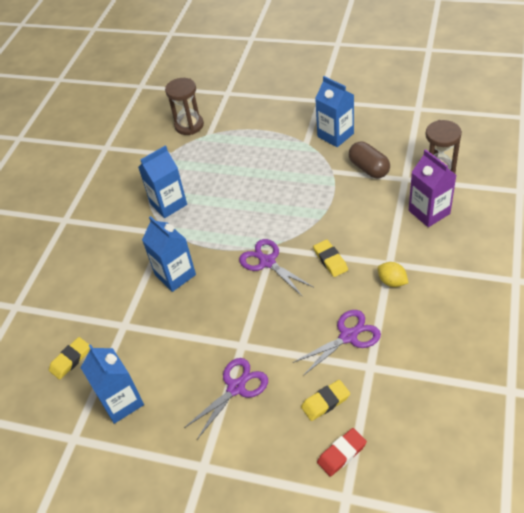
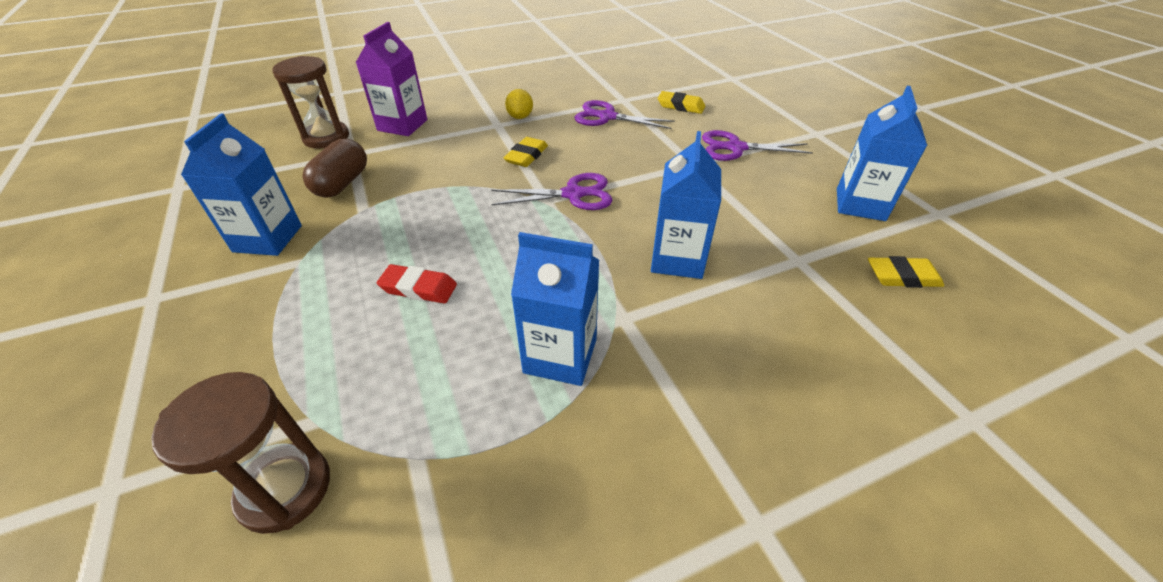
camera: 135 degrees left, 5 degrees down
purple scissors [239,239,313,297] -> purple scissors turned 105 degrees counterclockwise [491,173,613,210]
red eraser [317,428,367,477] -> red eraser moved to [377,264,457,303]

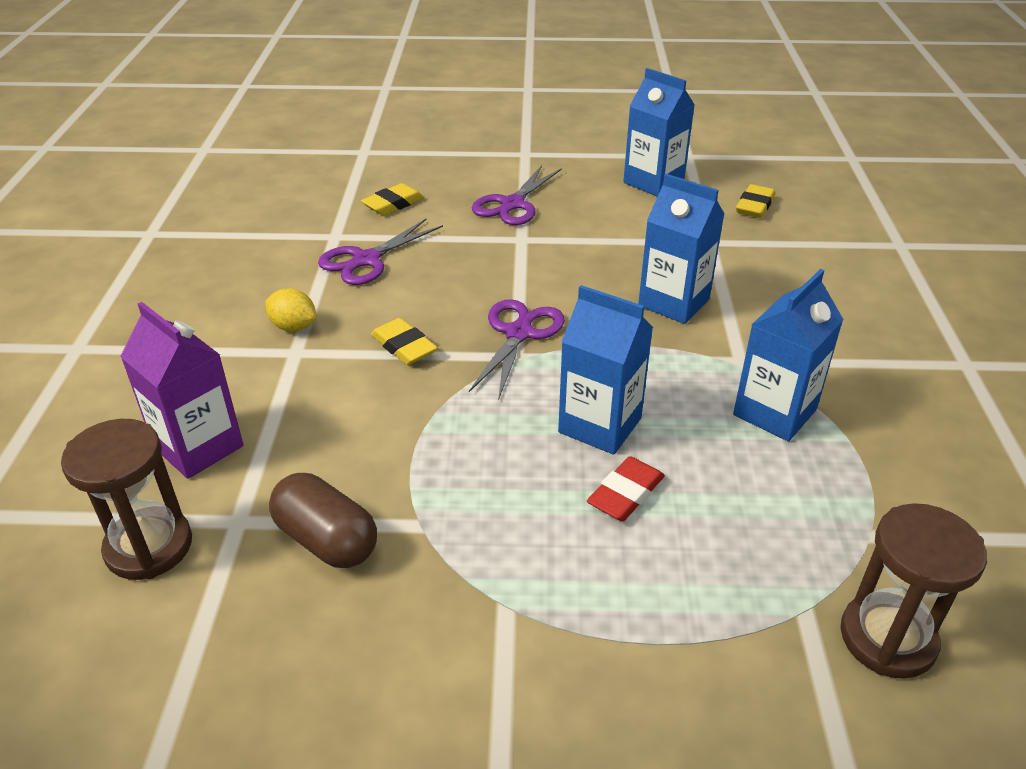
camera: 65 degrees left, 5 degrees down
blue carton [181,114,302,256] -> blue carton moved to [558,285,653,455]

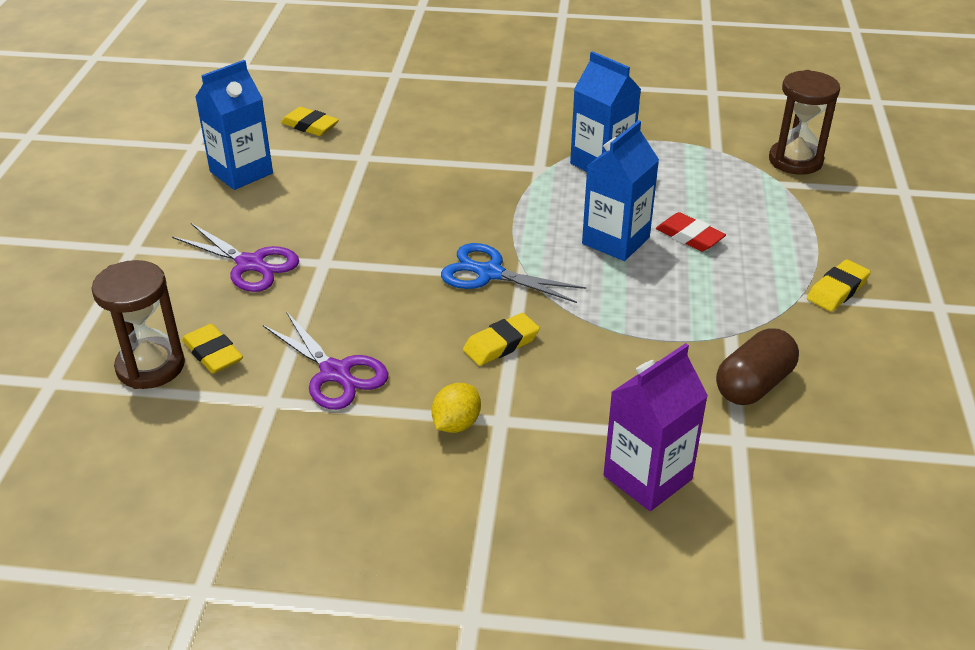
camera: 85 degrees left, 0 degrees up
brown hourglass [61,419,192,580] -> brown hourglass moved to [91,260,185,389]
purple scissors [469,299,565,400] -> blue scissors [441,243,586,303]
blue carton [638,174,724,324] -> none
none -> yellow eraser [807,259,871,312]

